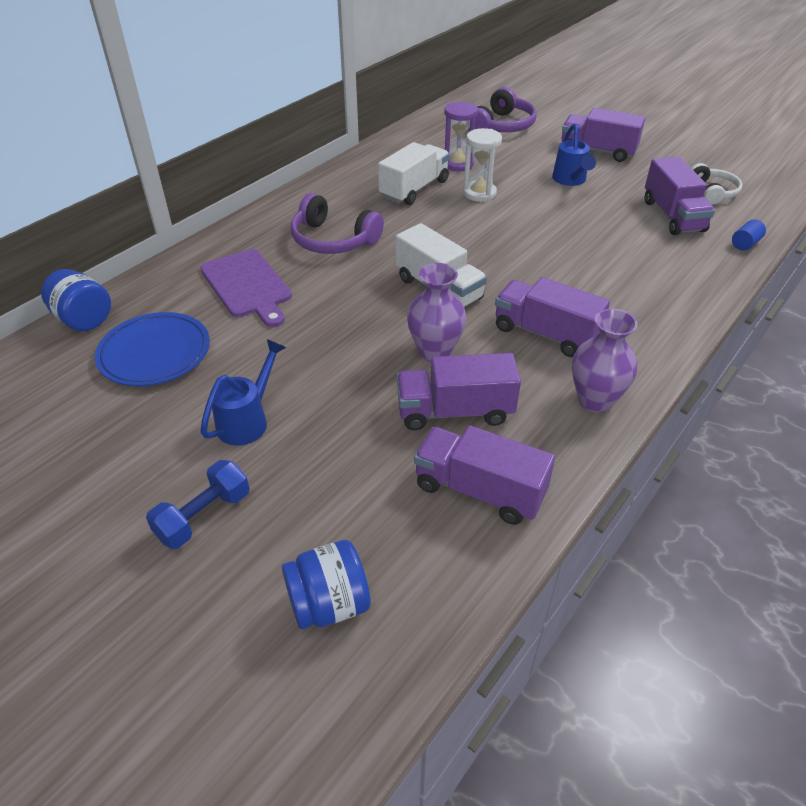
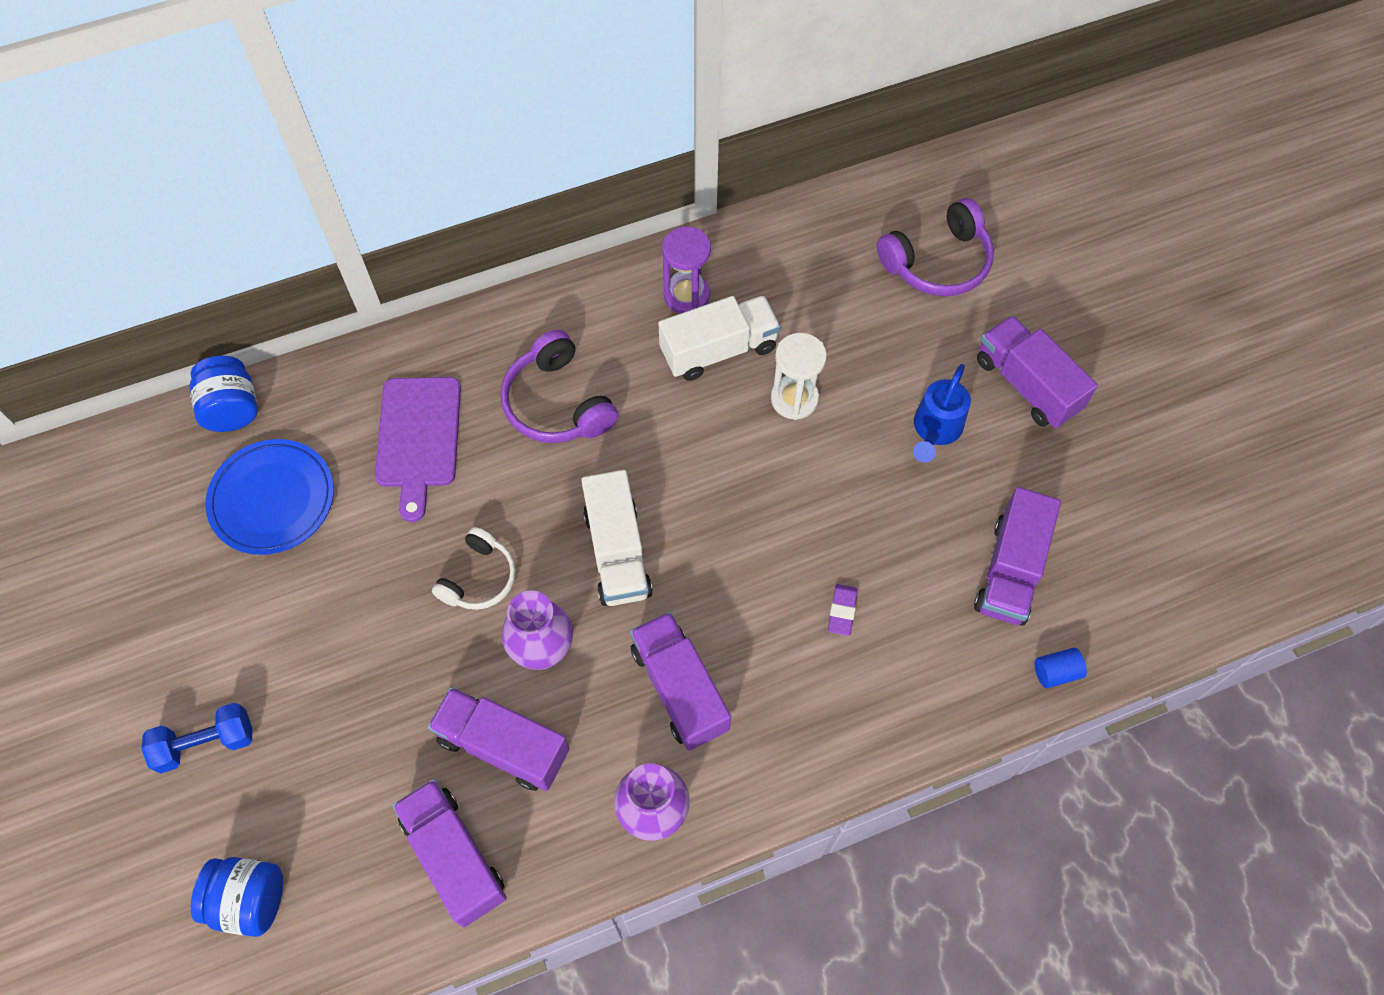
camera: 30 degrees right, 20 degrees up
blue watering can [200,339,287,446] -> none
purple hourglass [444,101,478,171] -> purple hourglass moved to [662,226,711,314]
white headphones [691,163,742,205] -> white headphones moved to [432,527,516,610]
none -> purple eraser [828,584,858,636]

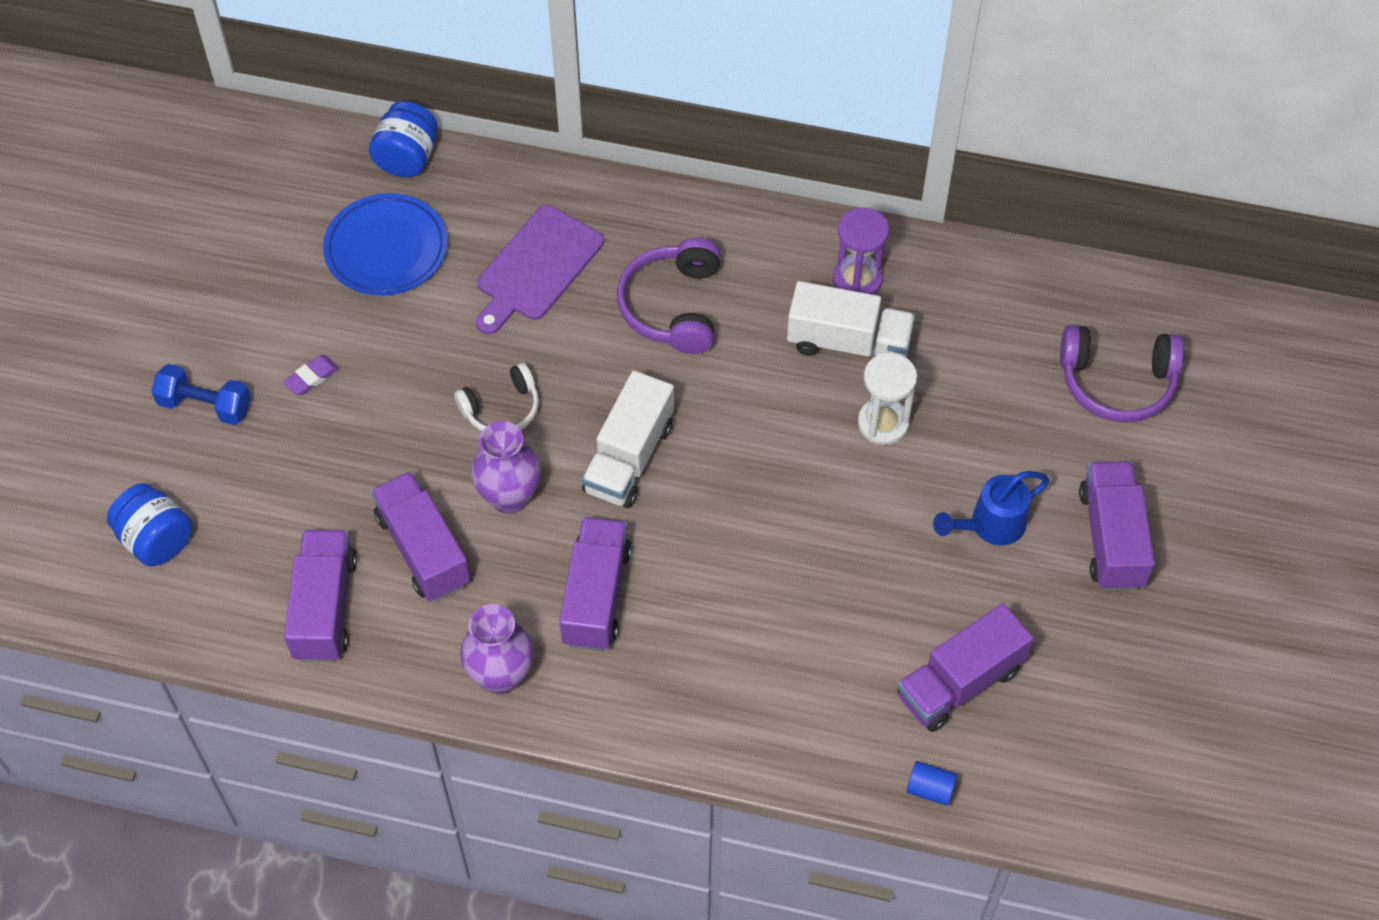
camera: 35 degrees right, 5 degrees down
purple eraser [828,584,858,636] -> purple eraser moved to [283,355,339,395]

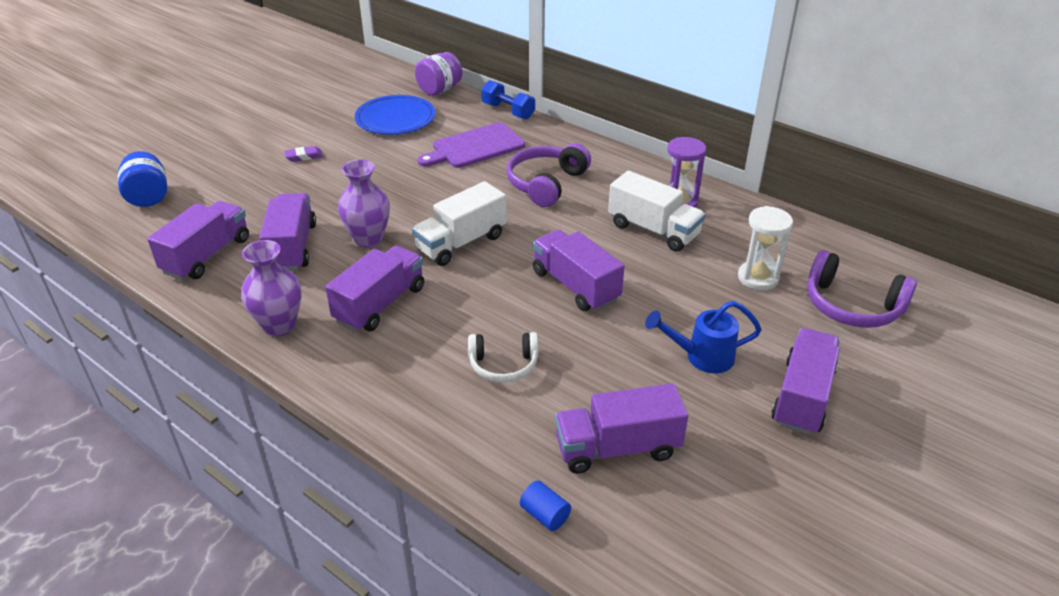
camera: 25 degrees right, 20 degrees down
blue dumbbell [151,364,251,425] -> blue dumbbell moved to [481,80,535,119]
blue jar [369,101,438,177] -> purple jar [415,52,462,96]
white headphones [454,363,539,432] -> white headphones moved to [468,332,538,383]
white hourglass [858,353,917,445] -> white hourglass moved to [738,206,793,290]
none -> purple truck [533,230,625,311]

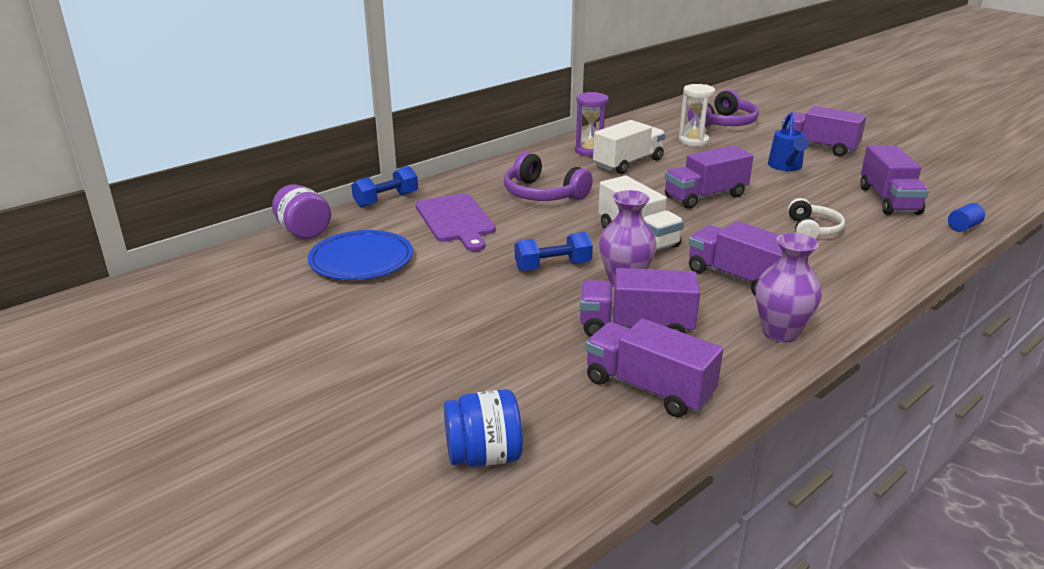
camera: 80 degrees left, 10 degrees down
purple eraser [284,146,323,162] -> none
none -> blue dumbbell [515,232,593,271]

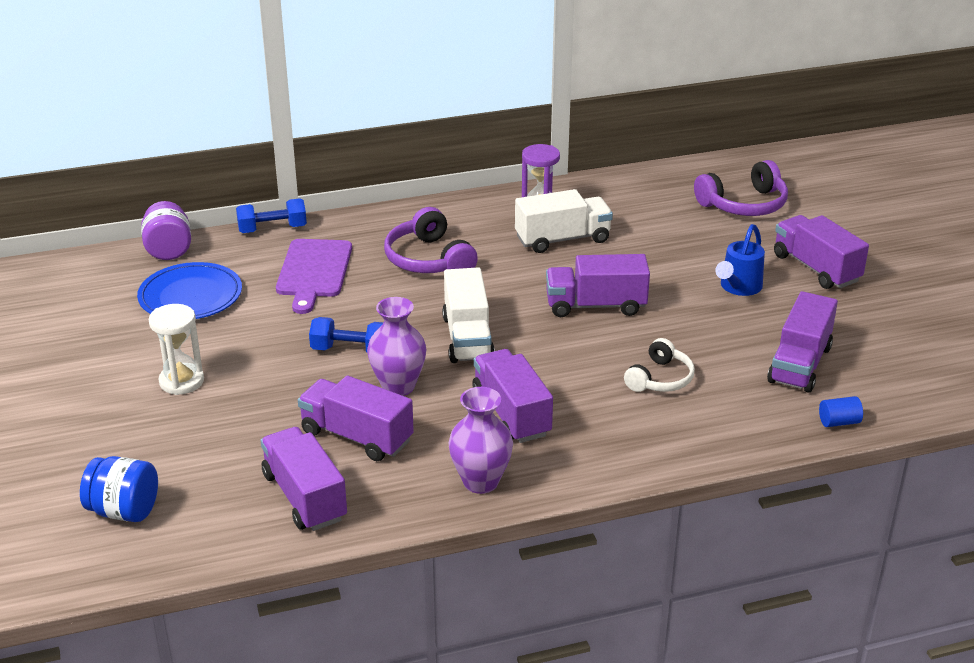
camera: 25 degrees right, 5 degrees up
white hourglass [678,84,715,146] -> white hourglass moved to [148,304,204,395]

